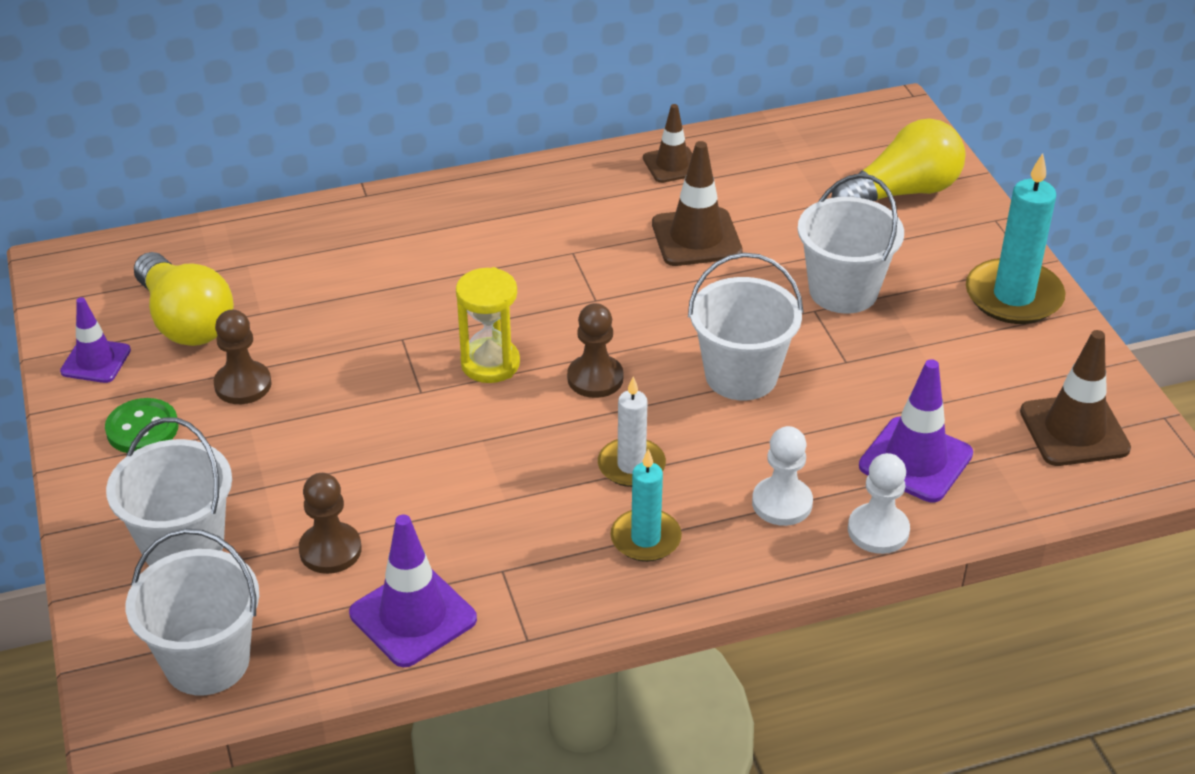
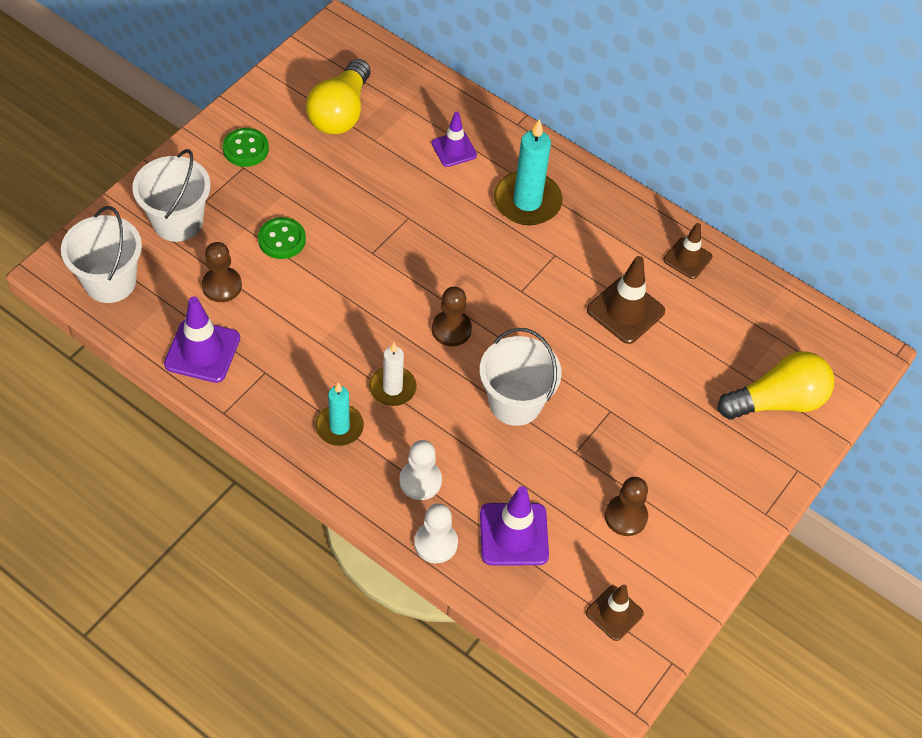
camera: 50 degrees right, 15 degrees up
purple traffic cone [60,297,131,383] -> purple traffic cone moved to [432,112,477,167]
brown pawn [214,310,272,404] -> brown pawn moved to [605,477,648,536]
yellow hourglass [456,267,520,383] -> none
white bucket [797,174,904,314] -> none
yellow light bulb [832,119,966,201] -> yellow light bulb turned 45 degrees counterclockwise [718,351,834,420]
turquoise candle [966,153,1065,324] -> turquoise candle moved to [494,119,563,225]
brown traffic cone [1020,330,1131,466] -> brown traffic cone [586,584,644,641], size x0.65
none -> green button [258,217,306,259]

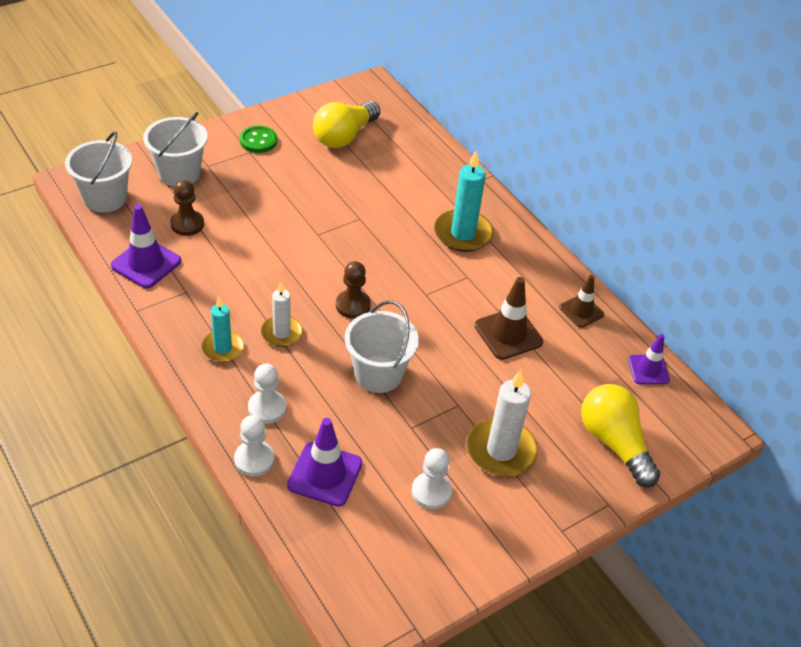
camera: 20 degrees right, 10 degrees down
green button [258,217,306,259] -> none
purple traffic cone [432,112,477,167] -> purple traffic cone moved to [628,334,670,384]
brown traffic cone [586,584,644,641] -> none
brown pawn [605,477,648,536] -> white pawn [412,448,452,509]
yellow light bulb [718,351,834,420] -> yellow light bulb turned 120 degrees counterclockwise [581,384,660,487]
none -> white candle [467,370,538,476]

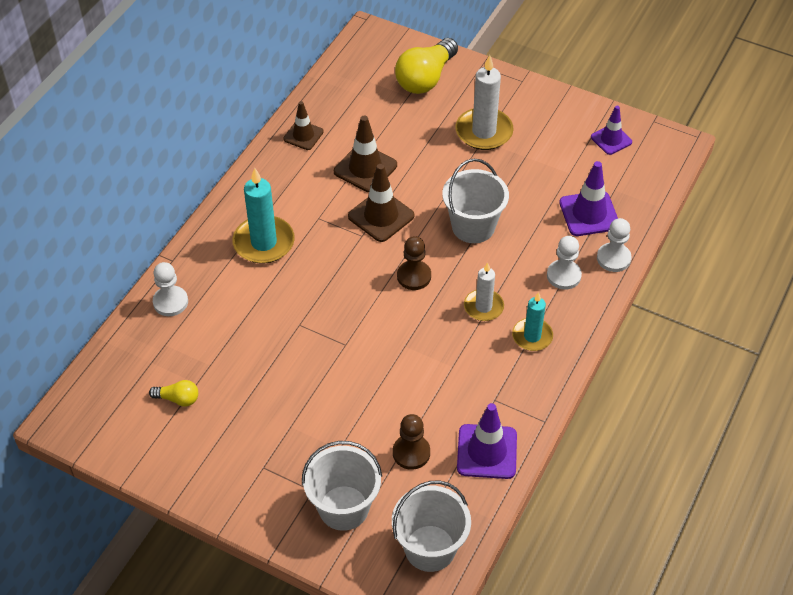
camera: 115 degrees left, 5 degrees up
green button [240,126,277,153] -> none
yellow light bulb [313,101,380,148] -> yellow light bulb [149,380,198,407], size x0.48
white pawn [412,448,452,509] -> white pawn moved to [153,262,188,316]
purple traffic cone [628,334,670,384] -> purple traffic cone moved to [591,106,632,155]
none -> brown traffic cone [348,164,414,242]

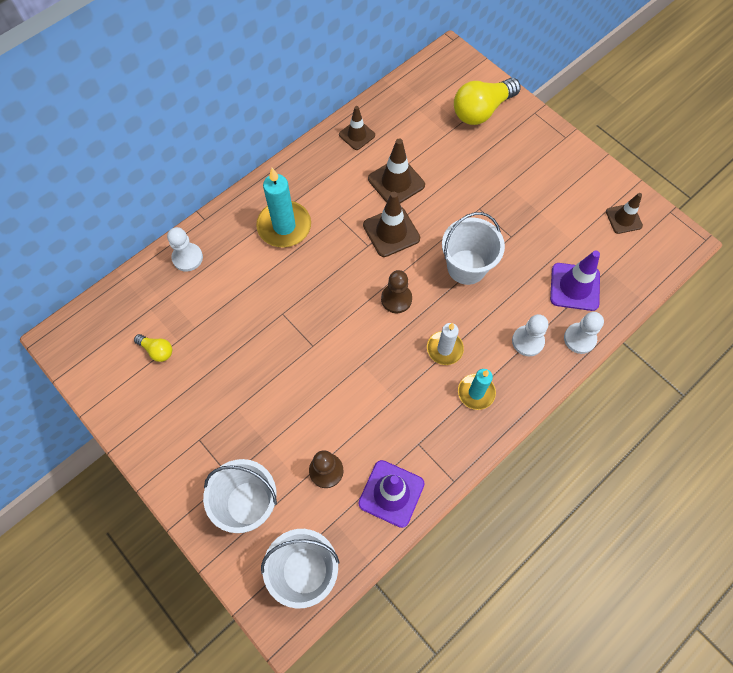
camera: 20 degrees right, 15 degrees up
white candle [455,55,514,150] -> none
purple traffic cone [591,106,632,155] -> brown traffic cone [606,193,643,234]

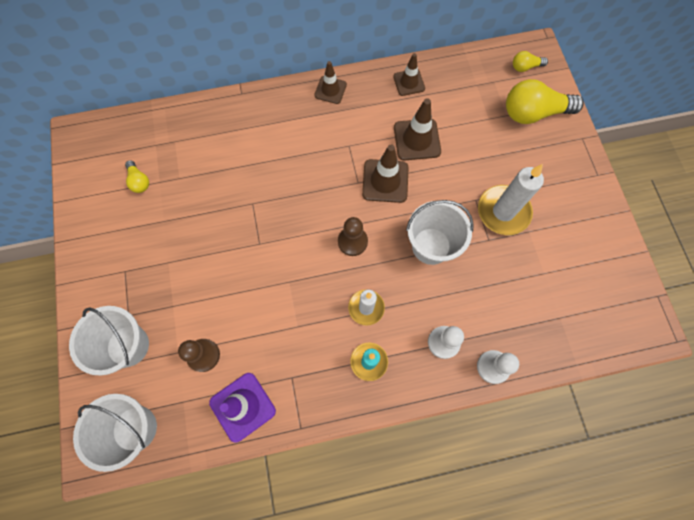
camera: 30 degrees right, 5 degrees up
white pawn [167,227,203,272] -> none
turquoise candle [256,168,311,247] -> none
purple traffic cone [550,250,600,311] -> none
brown traffic cone [606,193,643,234] -> brown traffic cone moved to [314,61,347,104]
none -> white candle [478,164,544,235]
none -> yellow light bulb [513,51,548,72]

